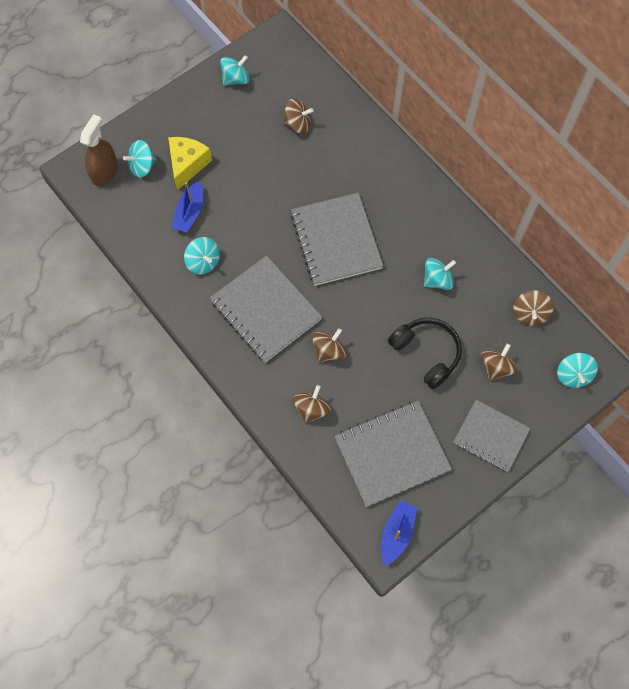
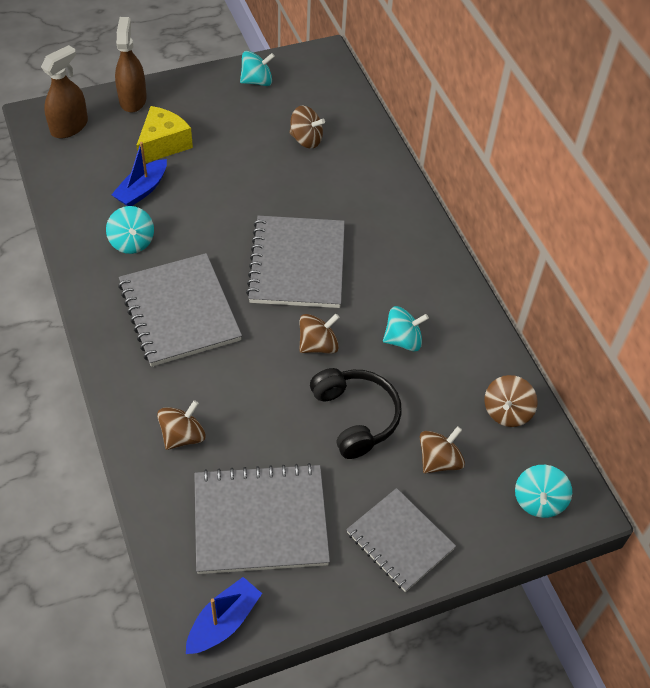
camera: 15 degrees right, 15 degrees down
turquoise spinning top [123,140,157,178] -> none
brown spinning top [312,328,347,362] -> brown spinning top moved to [299,314,340,354]
none -> brown spray bottle [115,17,147,113]

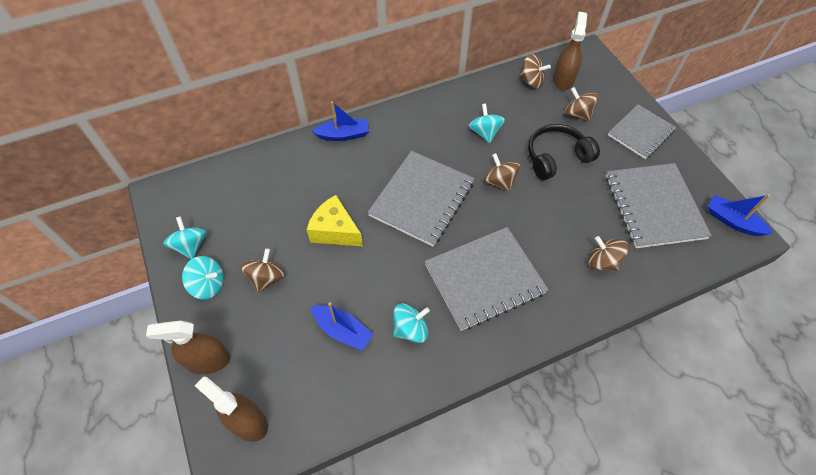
camera: 90 degrees left, 5 degrees up
yellow cheese [136,106,193,163] -> yellow cheese moved to [307,195,363,246]
grey notebook [246,216,345,308] -> grey notebook turned 60 degrees counterclockwise [367,151,475,246]
brown spinning top [289,105,325,149] -> brown spinning top moved to [241,248,285,293]
turquoise spinning top [515,465,572,518] -> turquoise spinning top moved to [182,256,224,299]
none -> blue boat [312,101,369,141]
none -> brown spray bottle [553,12,587,90]

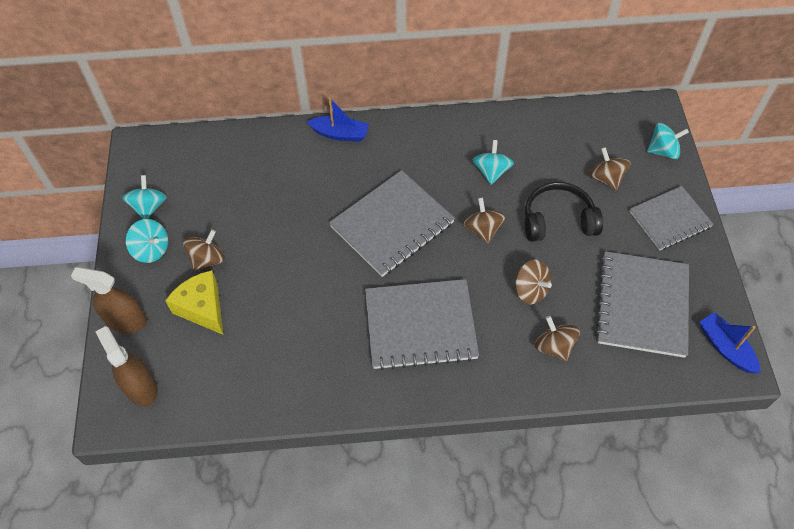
camera: 20 degrees right, 0 degrees up
yellow cheese [307,195,363,246] -> yellow cheese moved to [165,270,223,335]
blue boat [311,302,374,351] -> none
turquoise spinning top [393,303,430,343] -> turquoise spinning top moved to [647,123,689,159]
brown spinning top [518,54,551,88] -> brown spinning top moved to [515,259,552,304]
brown spray bottle [553,12,587,90] -> none

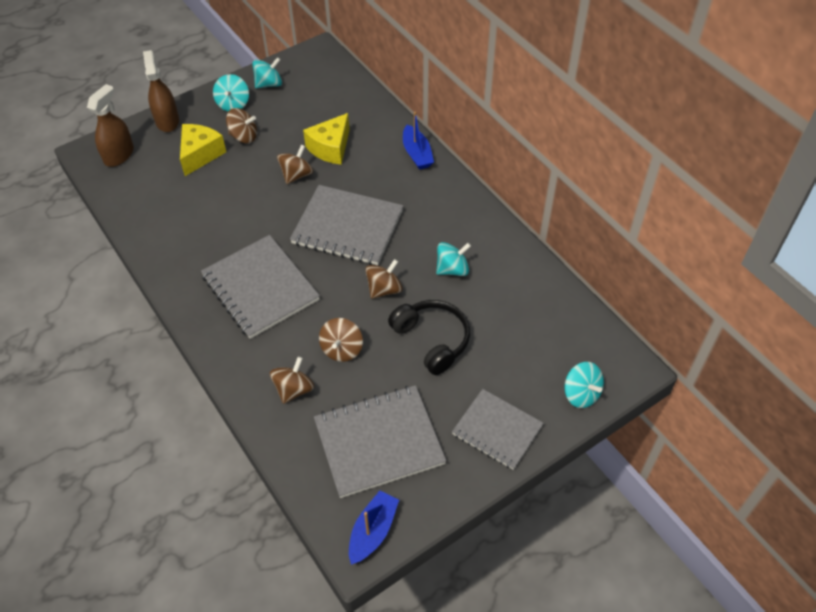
camera: 60 degrees right, 5 degrees down
brown spinning top [589,147,631,190] -> brown spinning top moved to [277,145,313,184]
none -> yellow cheese [303,113,350,165]

